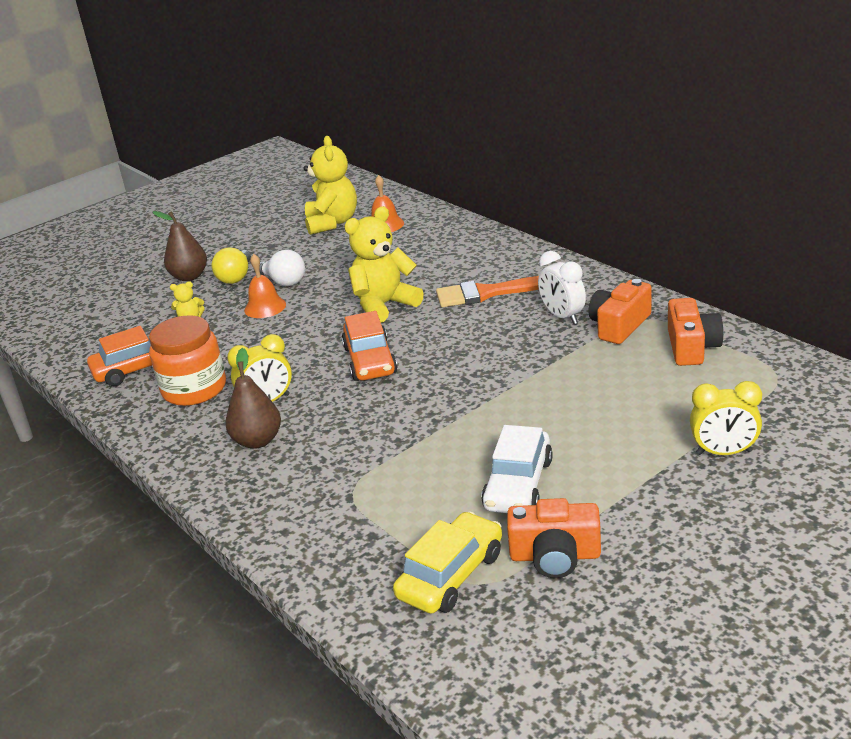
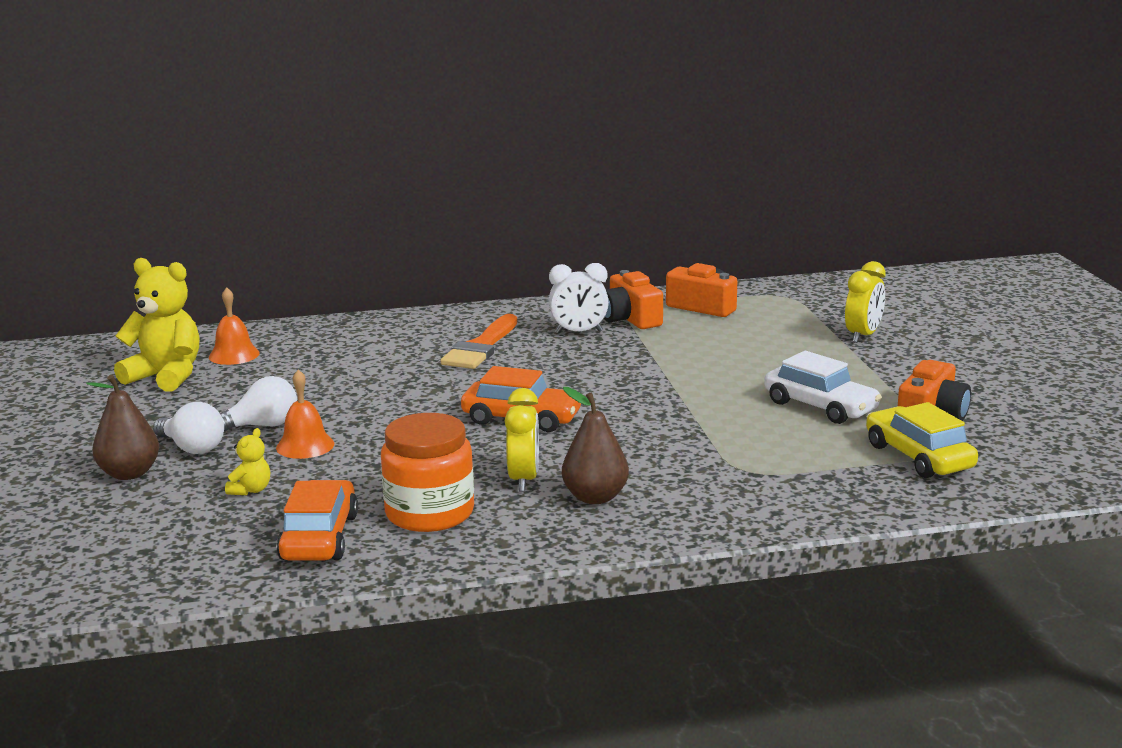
camera: 65 degrees left, 10 degrees down
yellow light bulb [212,247,251,284] -> white light bulb [153,402,224,454]
yellow teddy bear [344,206,424,323] -> none

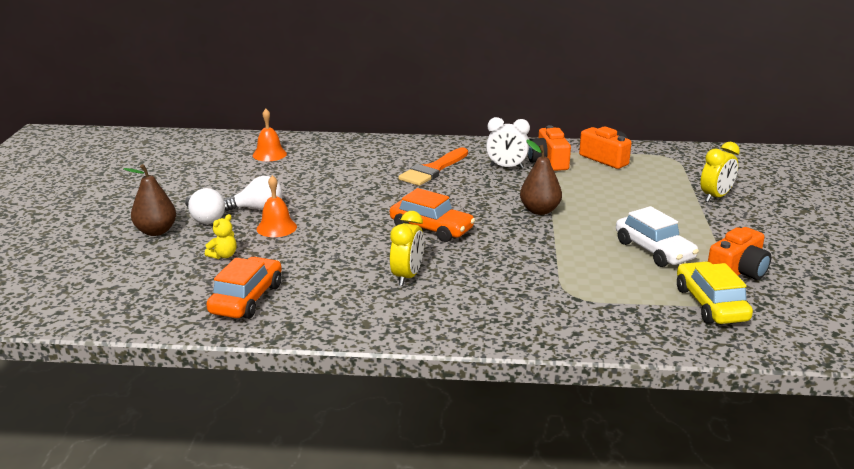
camera: 15 degrees right, 5 degrees up
yellow teddy bear [114,258,199,392] -> none
orange jar [381,413,474,532] -> none
brown pear [562,387,629,504] -> brown pear moved to [520,140,562,215]

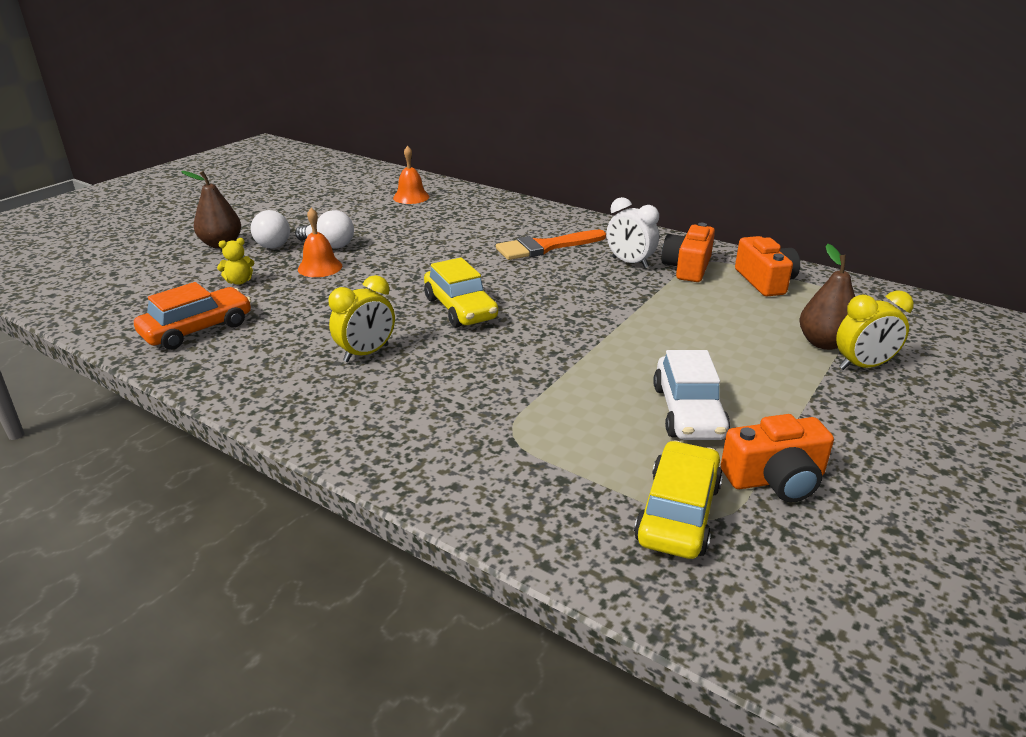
camera: 30 degrees right, 5 degrees up
orange car [390,188,475,242] -> yellow car [424,257,498,327]
brown pear [520,140,562,215] -> brown pear moved to [800,244,855,350]

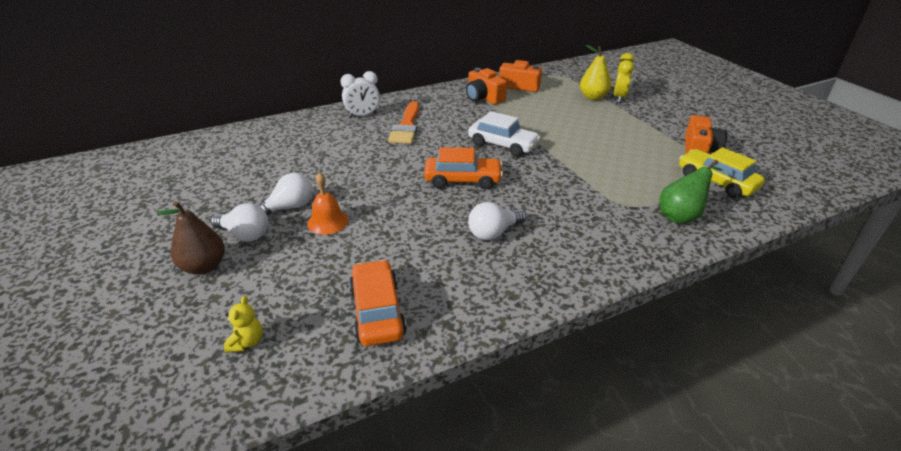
camera: 60 degrees left, 5 degrees up
yellow teddy bear [217,238,254,285] -> yellow teddy bear moved to [224,296,263,353]
yellow clock [329,275,395,362] -> white light bulb [468,202,526,240]
orange bell [393,146,429,204] -> none
yellow car [424,257,498,327] -> orange car [424,147,503,190]
white clock [607,197,659,268] -> white clock moved to [341,71,380,118]
white car [653,350,730,440] -> white car moved to [468,111,541,156]
brown pear [800,244,855,350] -> yellow pear [580,45,611,100]
none -> green pear [659,160,723,224]

